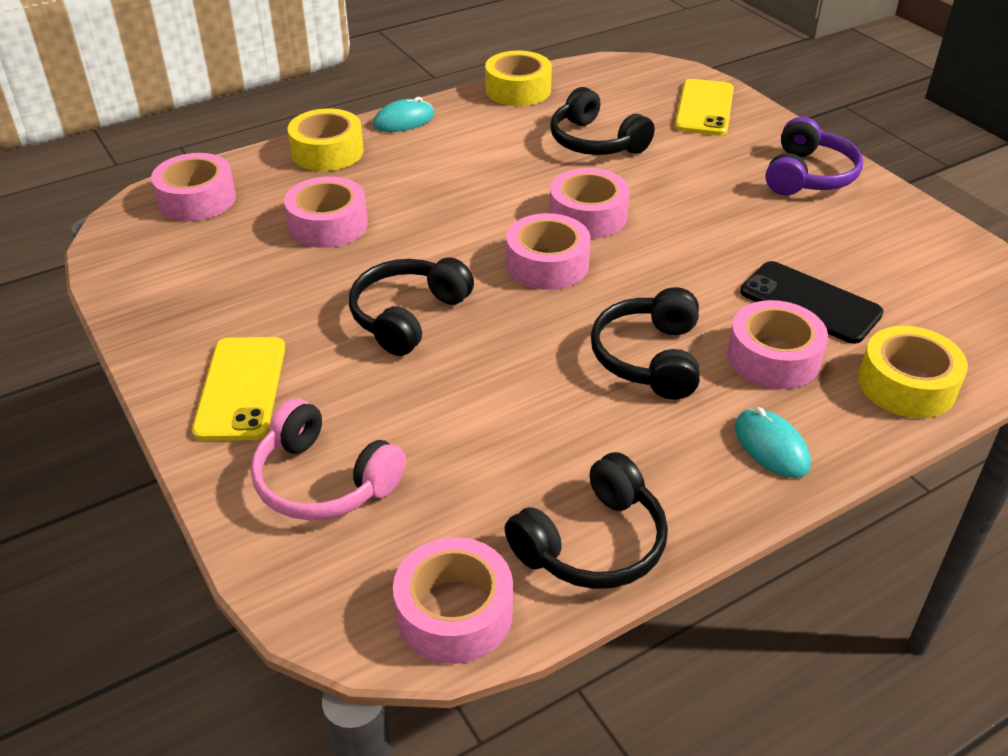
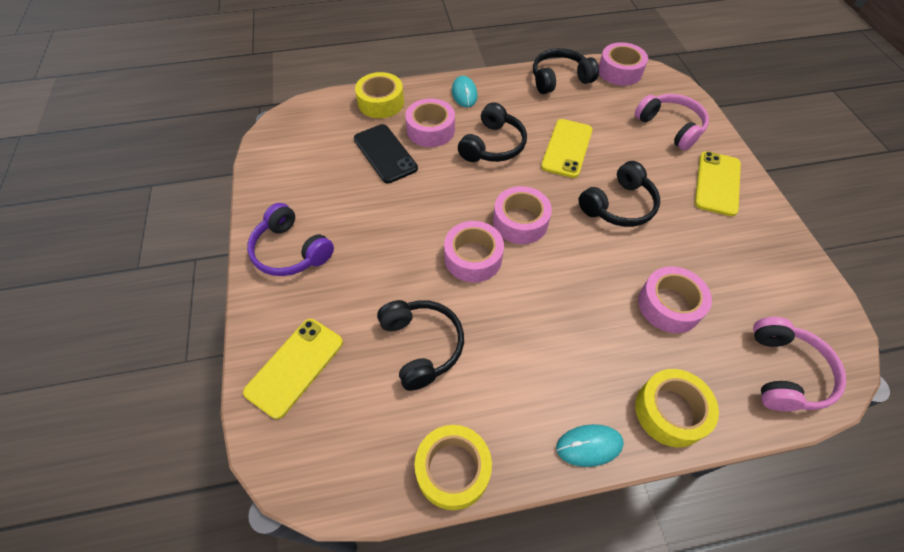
camera: 160 degrees left, 15 degrees up
pink tape [151,153,236,221] -> pink headphones [753,317,846,411]
purple headphones [765,117,863,196] -> purple headphones turned 90 degrees counterclockwise [247,203,334,276]
none -> yellow phone [541,119,593,178]

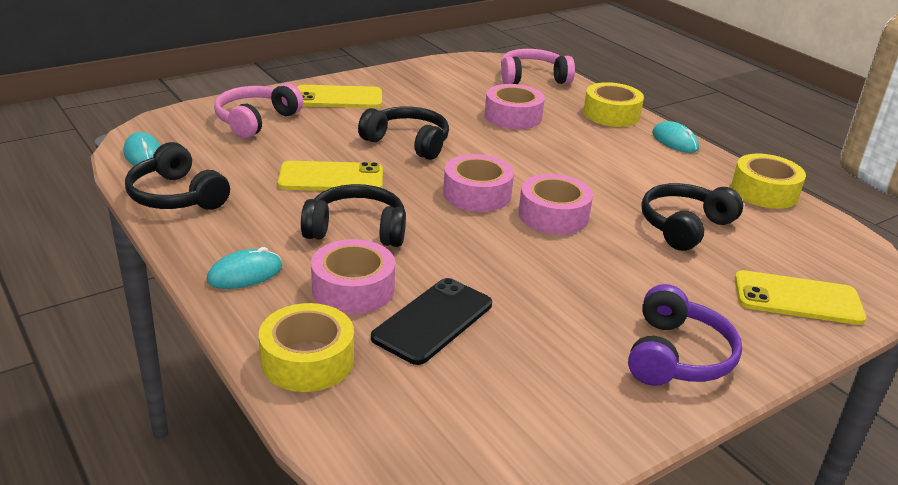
camera: 115 degrees left, 25 degrees down
pink tape [599,42,648,86] -> turquoise mouse [124,132,161,166]

